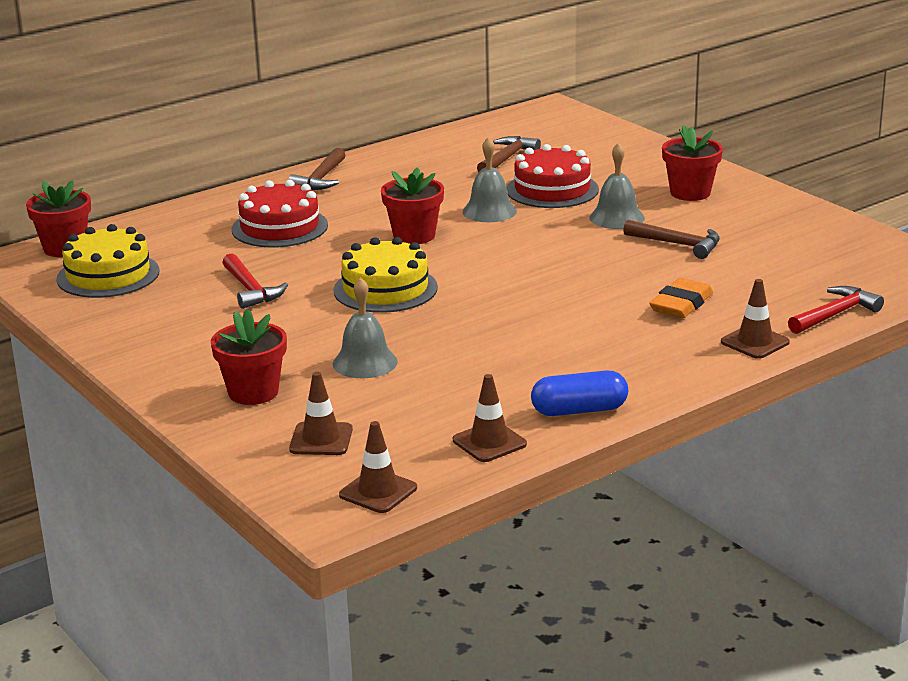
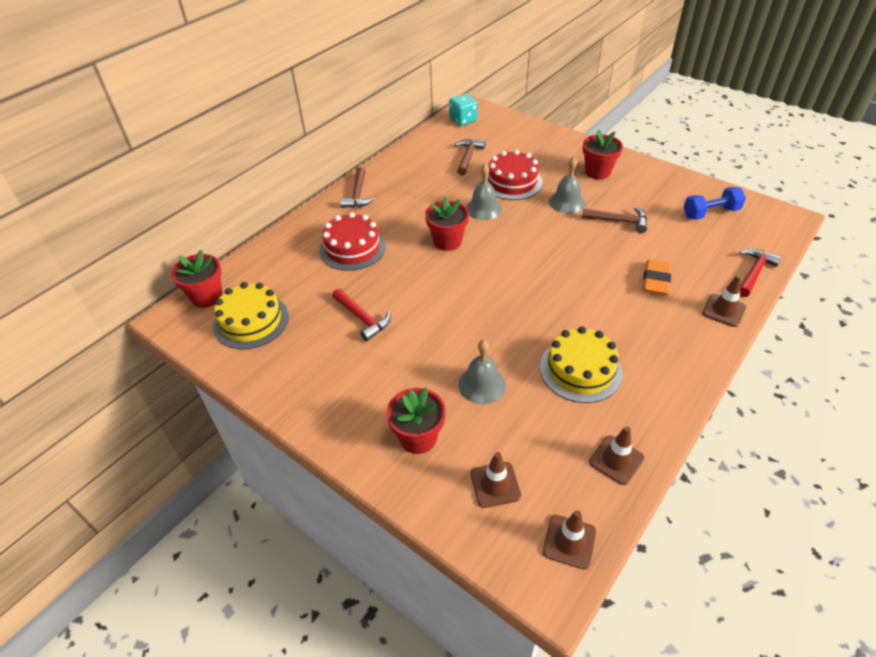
camera: 15 degrees left, 20 degrees up
yellow cake [333,237,438,313] -> yellow cake moved to [540,326,622,403]
blue capsule [531,370,628,416] -> none
none -> turquoise dice [449,94,478,126]
none -> blue dumbbell [683,187,746,220]

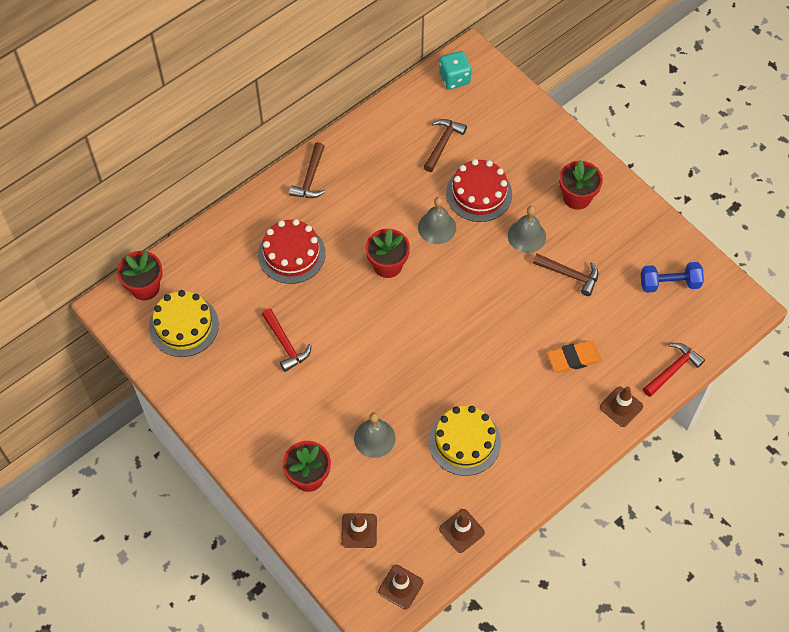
camera: 10 degrees right, 15 degrees up
orange eraser [643,259,671,295] -> orange eraser turned 45 degrees clockwise [547,341,602,373]

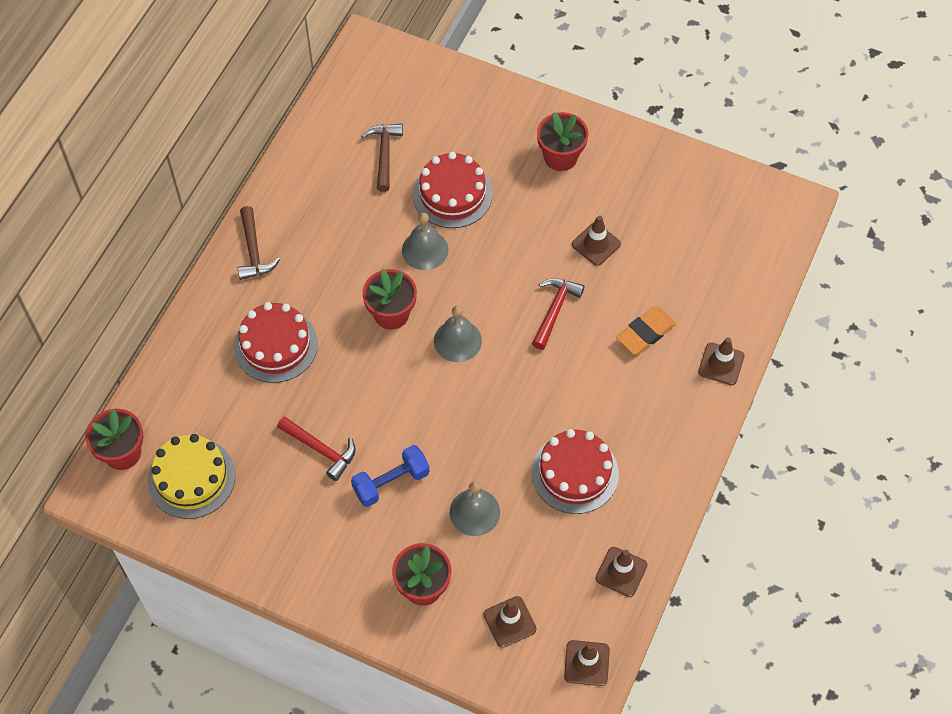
camera: 25 degrees left, 0 degrees up
yellow cake [429,406,501,476] -> red cake [531,429,619,514]
turquoise dice [439,51,472,89] -> none
grey bell [508,206,546,253] -> grey bell moved to [434,305,482,362]
brown hammer [533,254,598,296] -> brown traffic cone [572,215,621,266]
blue dumbbell [641,262,704,293] -> blue dumbbell moved to [351,445,430,507]
red hammer [643,343,705,397] -> red hammer moved to [532,278,584,350]

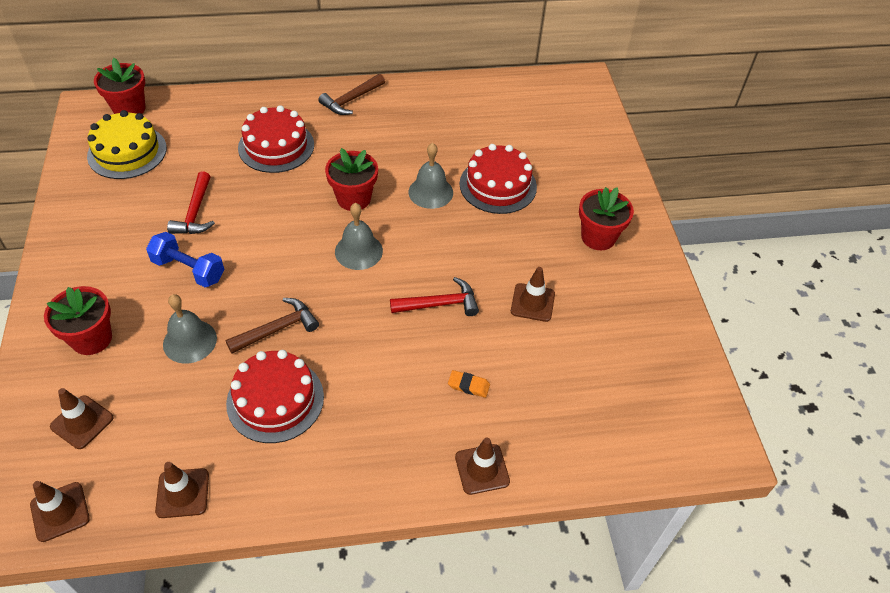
camera: 55 degrees right, 10 degrees down
brown hammer [361,124,403,192] -> brown hammer moved to [225,298,319,353]
orange eraser [616,307,676,355] -> orange eraser [448,370,490,398], size x0.58

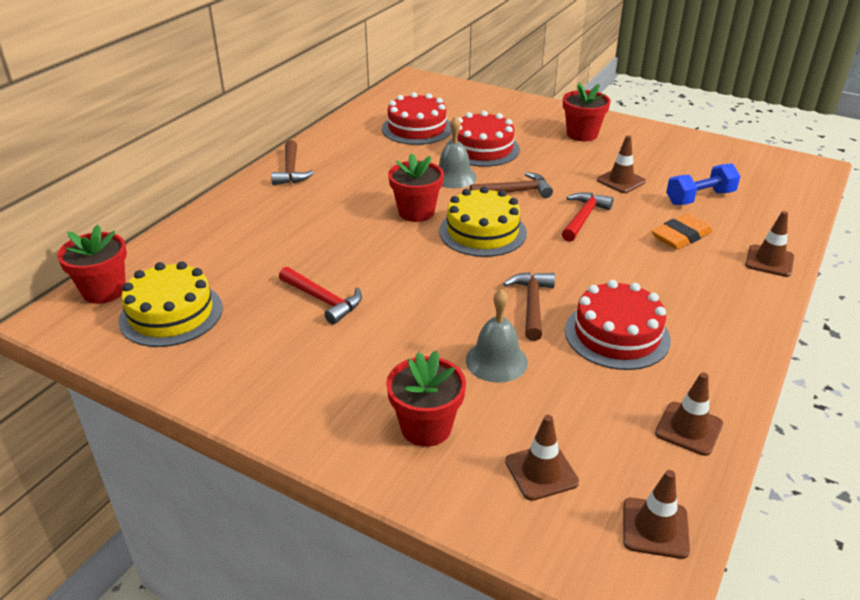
camera: 50 degrees left, 15 degrees down
blue dumbbell [146,232,224,287] -> blue dumbbell moved to [666,163,740,205]
red cake [238,105,314,173] -> red cake moved to [382,92,452,145]
grey bell [335,203,383,270] -> yellow cake [439,186,527,257]
orange eraser [448,370,490,398] -> orange eraser [652,214,713,249], size x1.72
none -> brown hammer [470,172,553,198]

